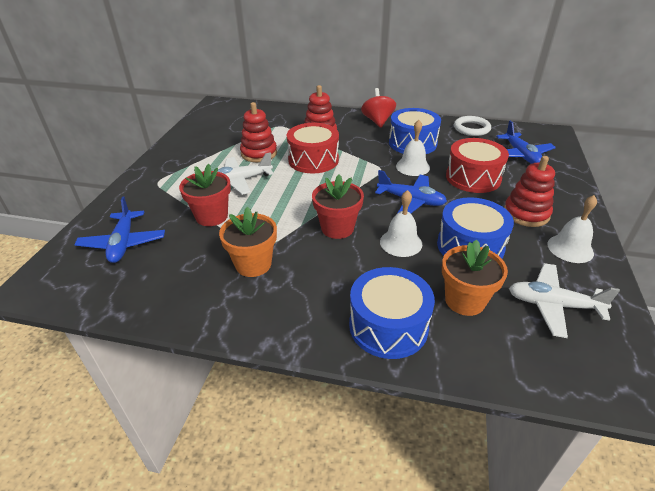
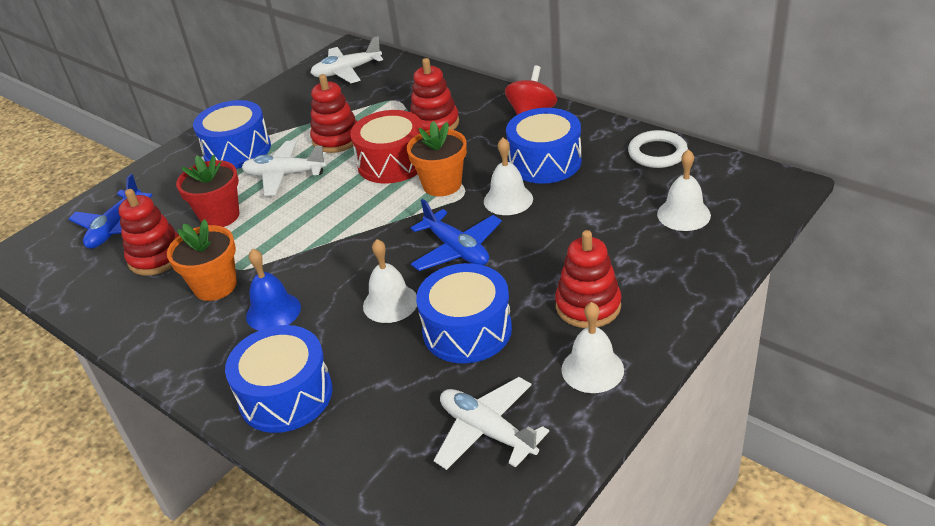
camera: 30 degrees right, 0 degrees up
red flower pot [312,174,364,239] -> none
orange flower pot [442,239,508,316] -> orange flower pot moved to [407,121,467,196]
red drum [446,138,509,193] -> none
blue plane [496,121,556,164] -> white bell [657,149,711,231]
none -> red stacking toy [118,189,179,276]
none -> blue drum [193,100,271,169]
none -> blue bell [246,249,301,330]
none -> white plane [310,36,383,83]

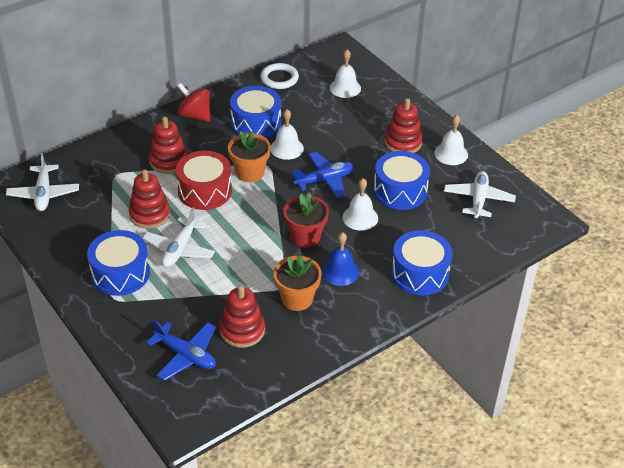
camera: 80 degrees left, 5 degrees up
red flower pot [176,155,239,227] -> red flower pot moved to [284,193,329,248]
white plane [434,377,549,470] -> white plane turned 135 degrees clockwise [444,171,516,220]

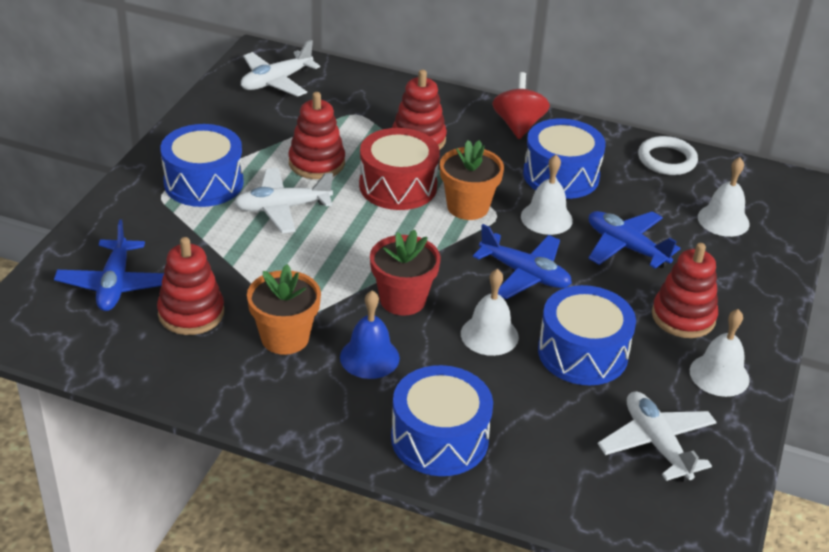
camera: 55 degrees right, 5 degrees down
white plane [444,171,516,220] -> white plane turned 90 degrees counterclockwise [598,391,717,482]
none -> blue plane [588,211,680,269]

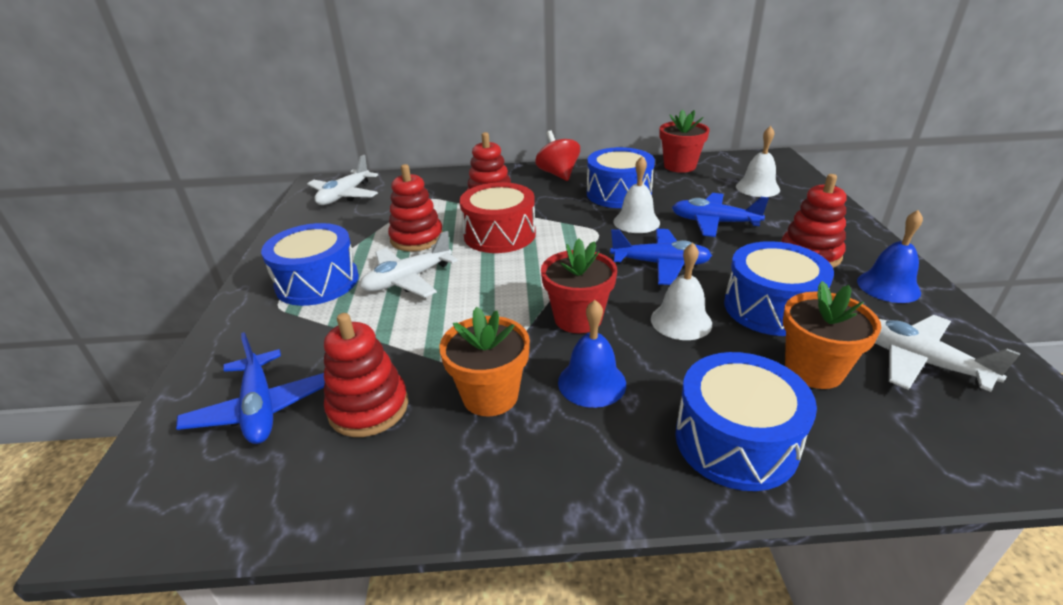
camera: 20 degrees left, 5 degrees down
orange flower pot [440,140,504,220] -> orange flower pot moved to [783,281,882,389]
white ring [638,136,698,175] -> red flower pot [660,109,710,173]
white bell [690,309,750,397] -> blue bell [857,210,923,303]

